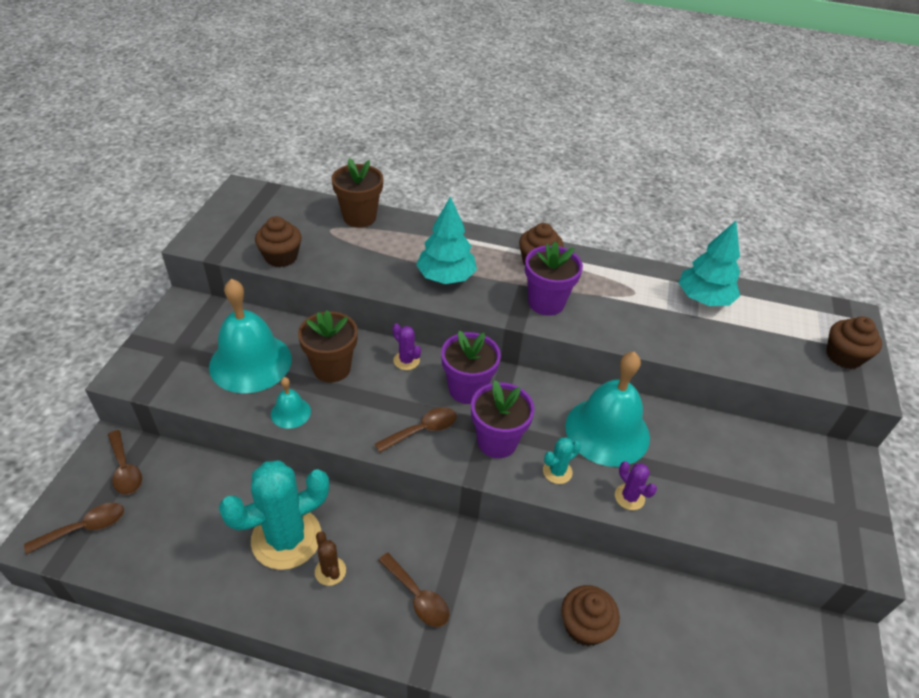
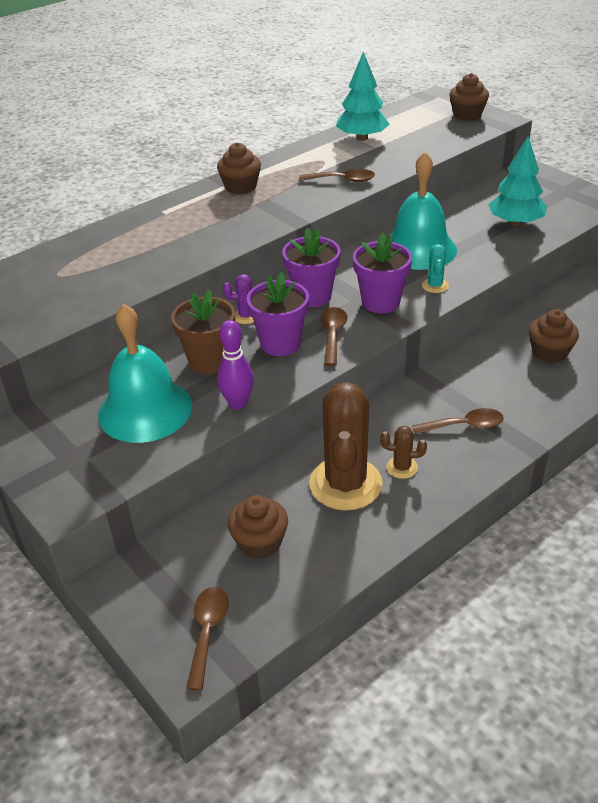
camera: 50 degrees left, 5 degrees down
brown spoon [108,430,142,495] -> brown spoon moved to [299,169,375,182]
turquoise cactus [219,461,329,570] -> brown cactus [309,382,383,511]
brown cupcake [255,216,302,267] -> brown cupcake moved to [228,495,288,559]
turquoise bell [271,377,311,429] -> purple bowling pin [217,320,254,409]
brown flower pot [331,158,383,228] -> none
turquoise tree [416,196,477,284] -> turquoise tree moved to [488,136,547,226]
purple flower pot [525,241,583,316] -> purple flower pot moved to [246,272,309,356]
purple cactus [615,461,657,510] -> none

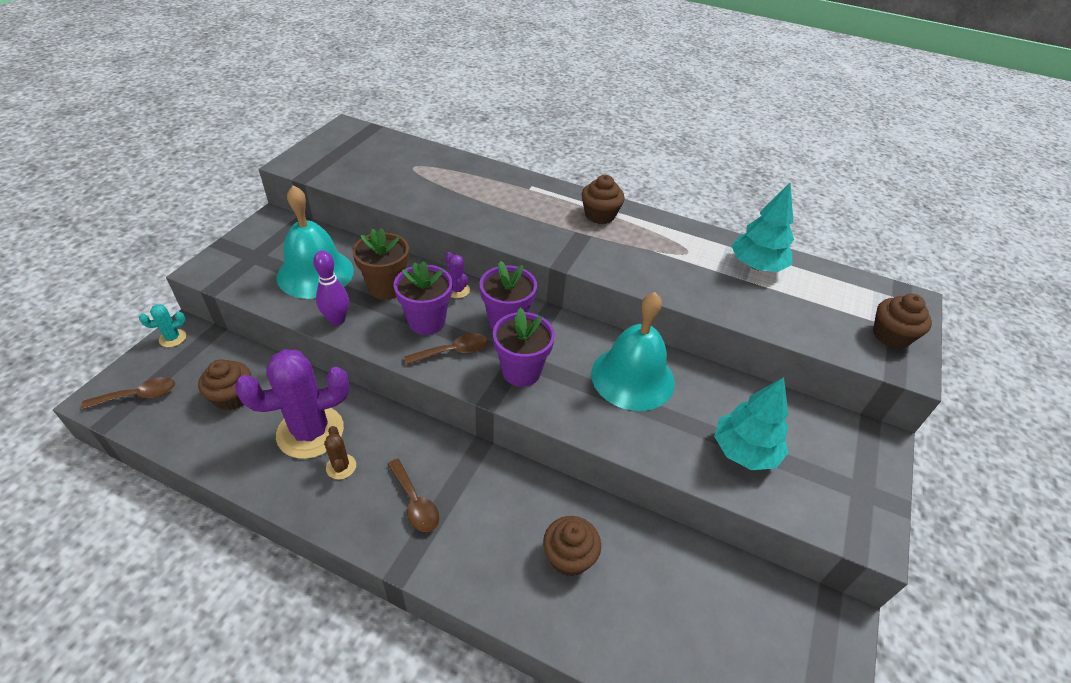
camera: 60 degrees right, 5 degrees up
brown spoon [299,169,375,182] -> none
brown cactus [309,382,383,511] -> purple cactus [235,349,350,459]
turquoise cactus [422,244,449,293] -> turquoise cactus moved to [139,304,186,347]

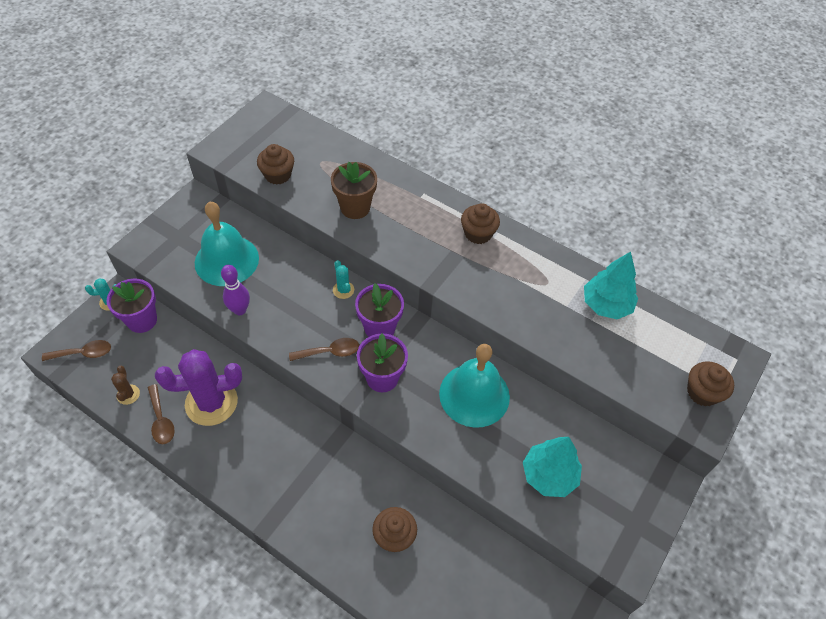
camera: 10 degrees right, 10 degrees up
brown cupcake [198,359,251,411] -> brown cupcake moved to [257,144,294,185]
brown cactus [324,426,356,479] -> brown cactus moved to [111,366,140,405]
brown flower pot [352,228,409,300] -> brown flower pot moved to [331,162,377,219]
brown spoon [387,459,439,532] -> brown spoon moved to [148,384,175,444]
purple flower pot [394,261,453,335] -> purple flower pot moved to [107,278,157,333]
purple cactus [445,252,470,298] -> turquoise cactus [333,260,354,299]

